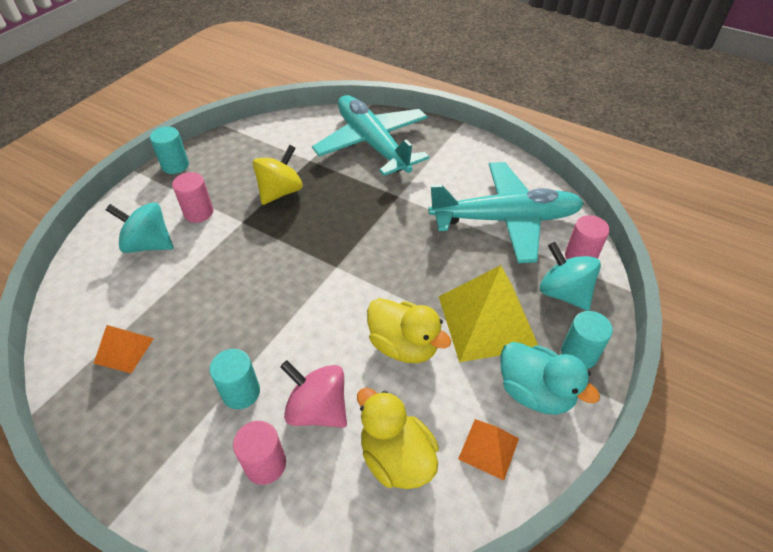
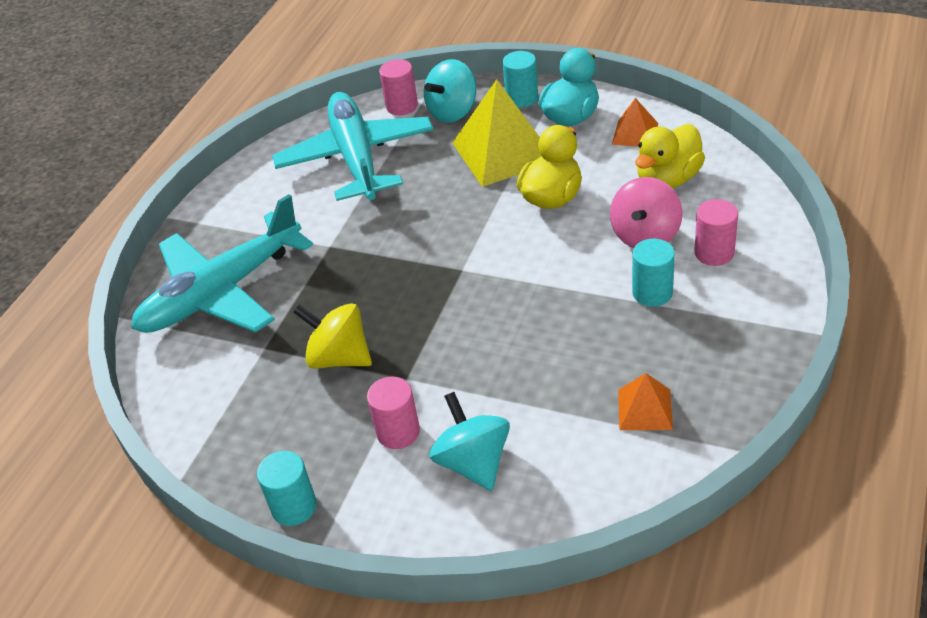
camera: 95 degrees left, 5 degrees down
turquoise spinning top [106,202,173,253] -> turquoise spinning top turned 150 degrees clockwise [429,392,510,491]

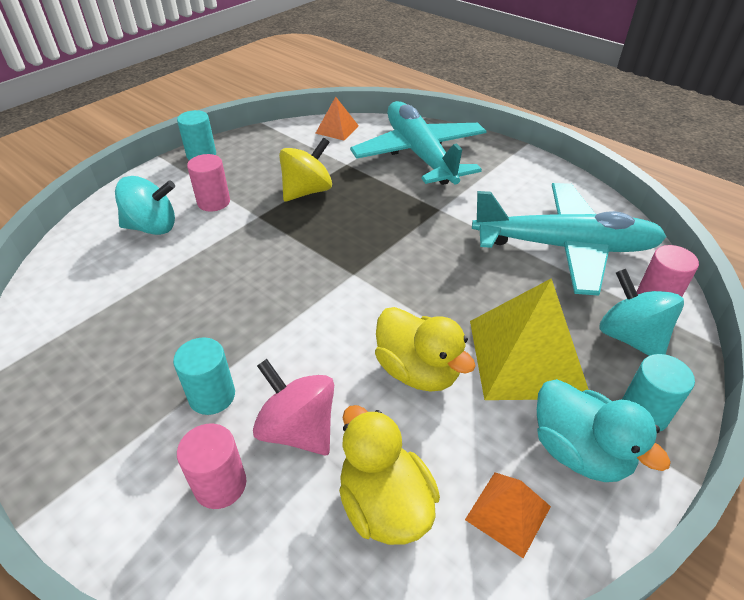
camera: 105 degrees right, 0 degrees up
orange pyramid [618,373,673,430] -> orange pyramid moved to [315,97,359,140]

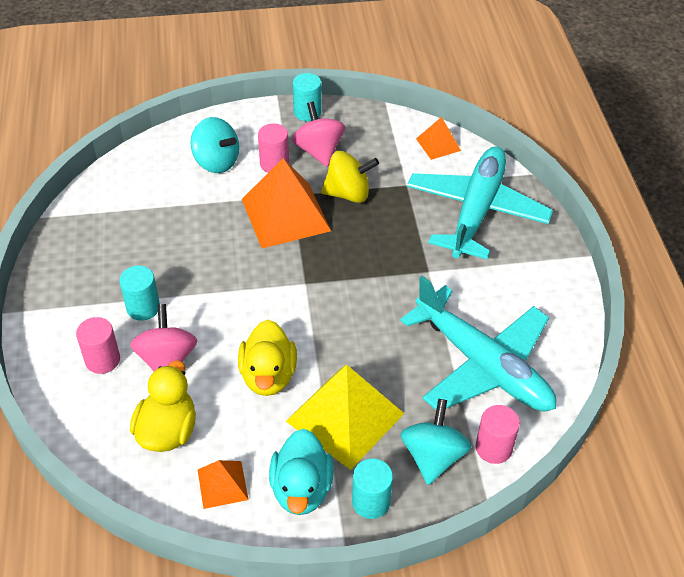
camera: 40 degrees right, 5 degrees up
none -> orange pyramid [242,158,331,248]
none -> pink spinning top [292,102,345,167]

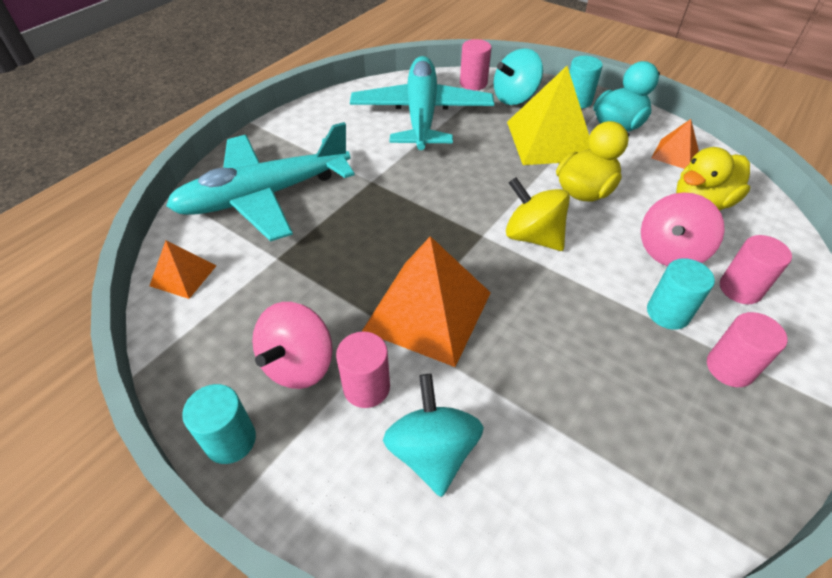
camera: 135 degrees left, 0 degrees up
yellow spinning top [321,151,379,203] -> yellow spinning top moved to [506,177,570,251]
none -> pink cylinder [707,312,787,387]

